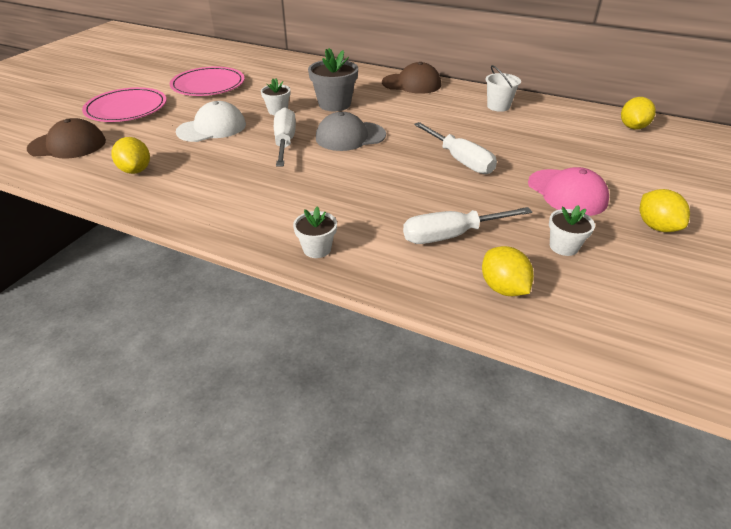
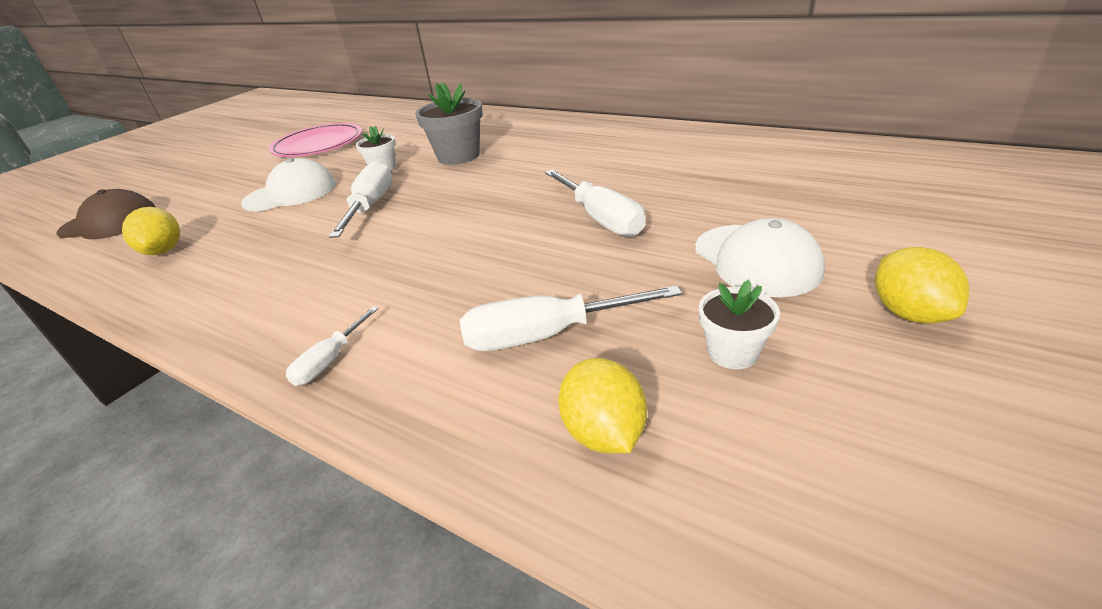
camera: 10 degrees right, 5 degrees down
pink plate [82,87,167,122] -> none
white flower pot [293,207,337,258] -> white screwdriver [286,306,379,386]
grey cap [316,112,386,151] -> none
brown cap [382,62,441,94] -> none
white bucket [486,65,521,112] -> none
pink cap [528,167,609,216] -> white cap [695,218,825,297]
yellow lemon [621,97,656,129] -> none

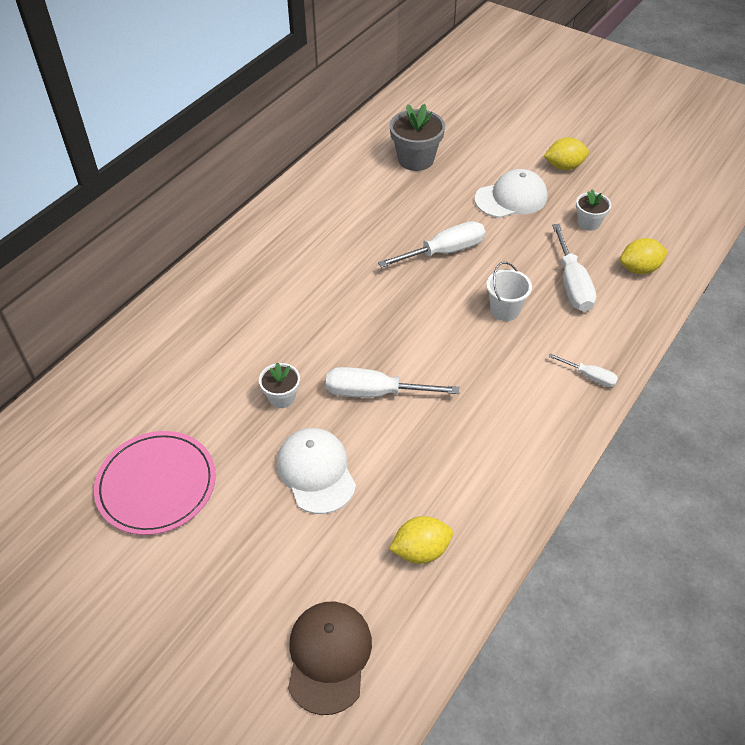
camera: 90 degrees left, 15 degrees up
grey flower pot [415,82,483,165] -> grey flower pot moved to [390,104,445,171]
none -> white bucket [486,262,532,321]

